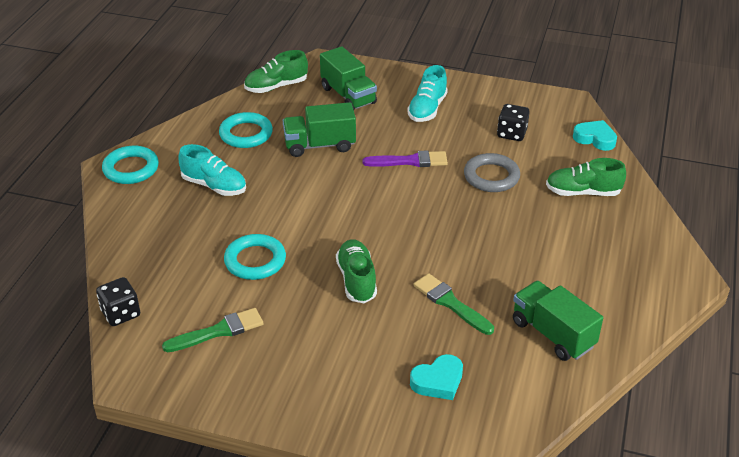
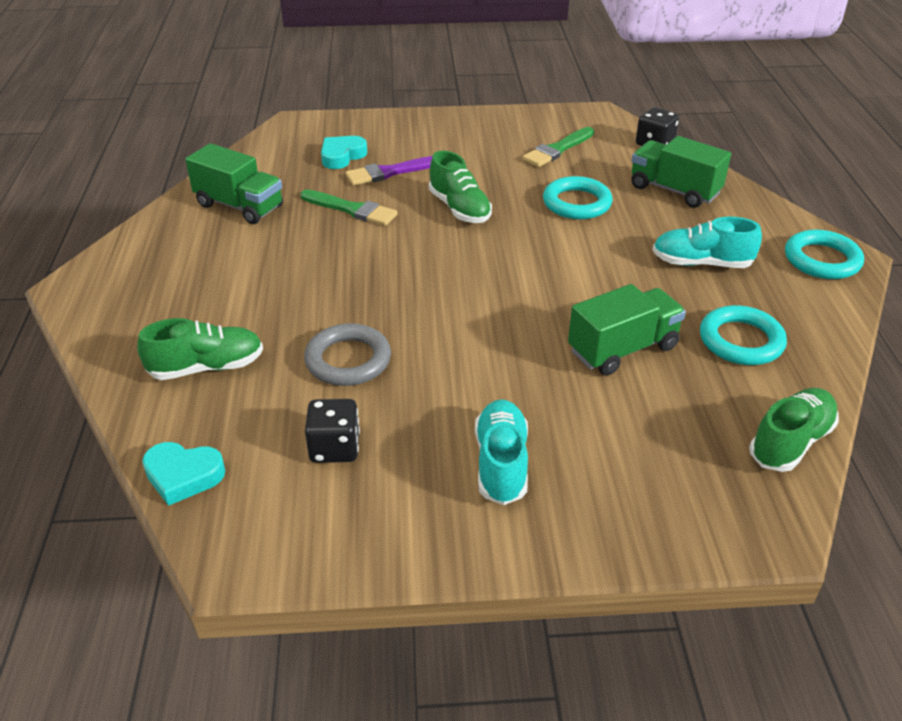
camera: 160 degrees right, 0 degrees up
green truck [320,46,377,110] -> green truck moved to [631,136,731,208]
purple brush [363,150,448,167] -> purple brush moved to [345,156,432,185]

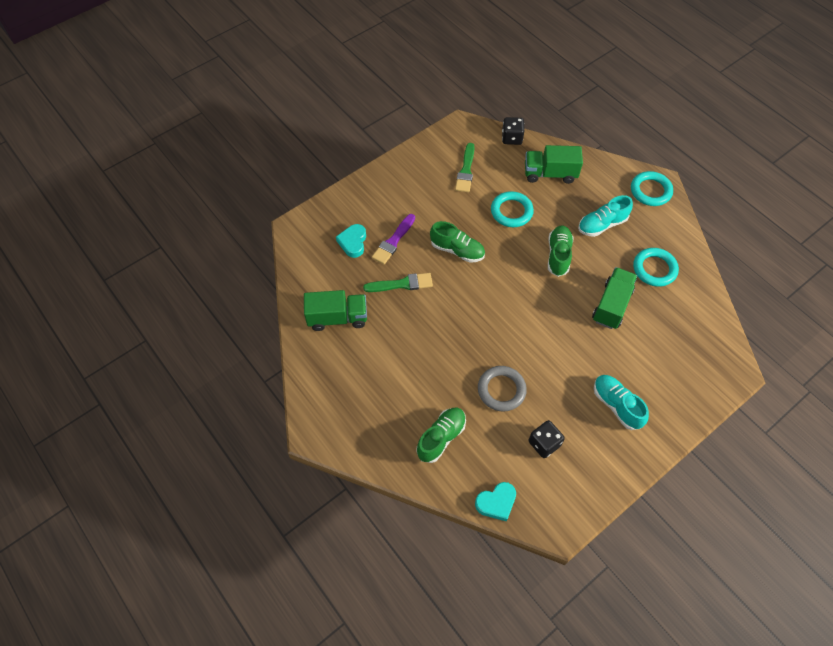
camera: 35 degrees left, 20 degrees up
green shoe [749,388,839,472] -> green shoe moved to [548,225,574,277]

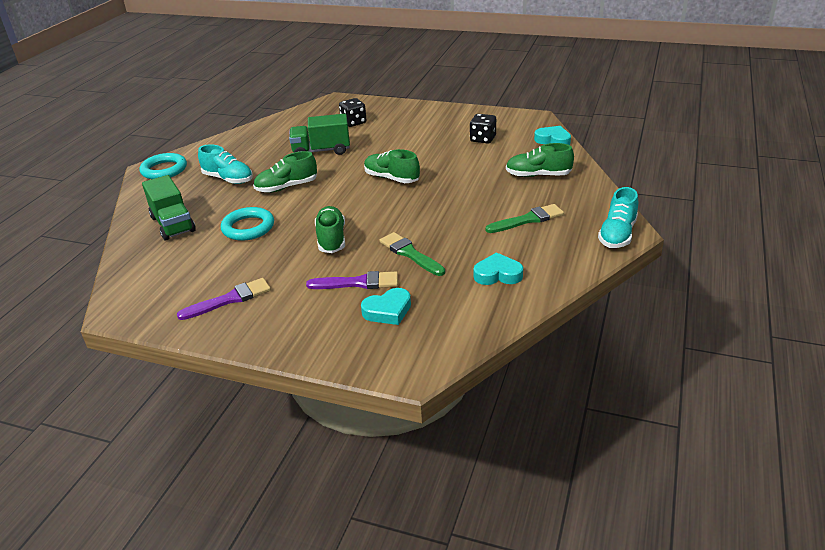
camera: 120 degrees left, 25 degrees down
green truck [304,290,367,331] -> turquoise heart [474,252,523,285]
green brush [455,143,475,192] -> green brush moved to [485,204,564,233]
grey ring [478,366,527,412] -> none
black dice [502,117,524,145] -> black dice moved to [339,98,367,127]
turquoise shoe [594,375,649,430] -> turquoise shoe moved to [598,187,638,248]
turquoise ring [633,248,679,287] -> none
none -> purple brush [177,278,271,320]
none -> green shoe [364,149,420,183]

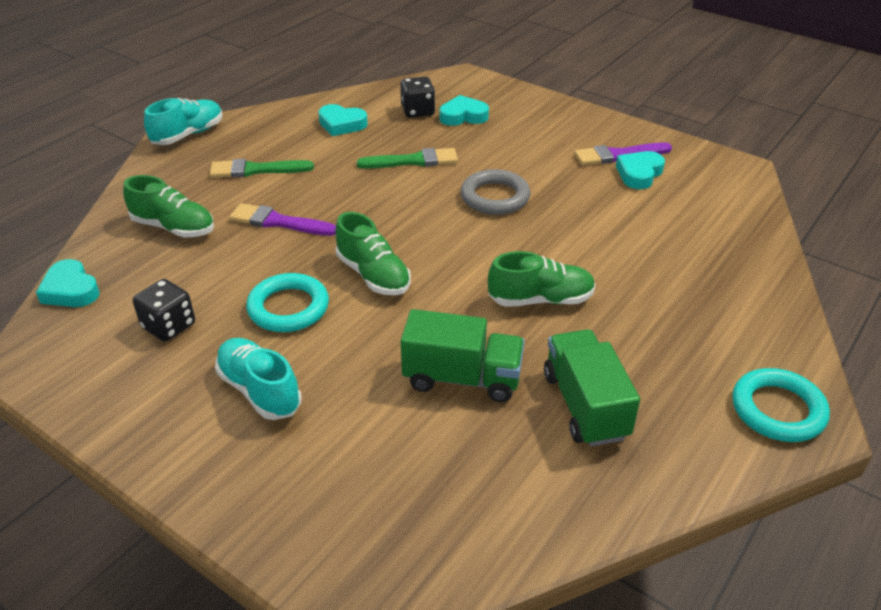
camera: 165 degrees left, 5 degrees up
green truck [142,175,196,240] -> green truck moved to [544,329,640,447]
turquoise shoe [198,144,253,184] -> turquoise shoe moved to [215,338,301,420]
turquoise ring [221,207,274,241] -> turquoise ring moved to [246,273,329,332]
purple brush [306,271,398,289] -> purple brush moved to [229,203,336,236]
green shoe [315,206,345,253] -> grey ring [461,169,530,215]
black dice [339,98,367,127] -> black dice moved to [400,77,435,118]
green brush [379,232,445,276] -> green brush turned 75 degrees counterclockwise [357,148,458,169]
none -> turquoise heart [616,151,665,189]

